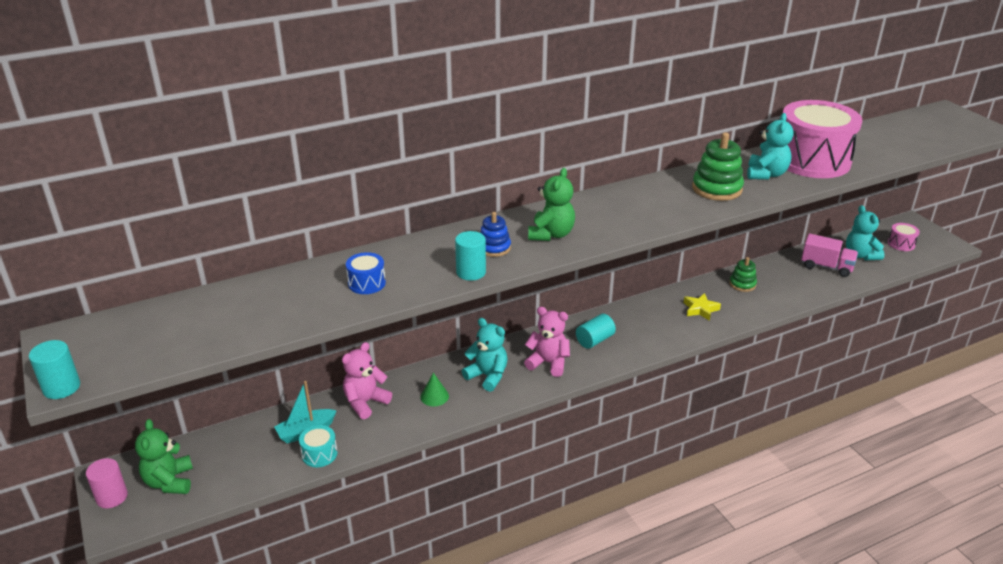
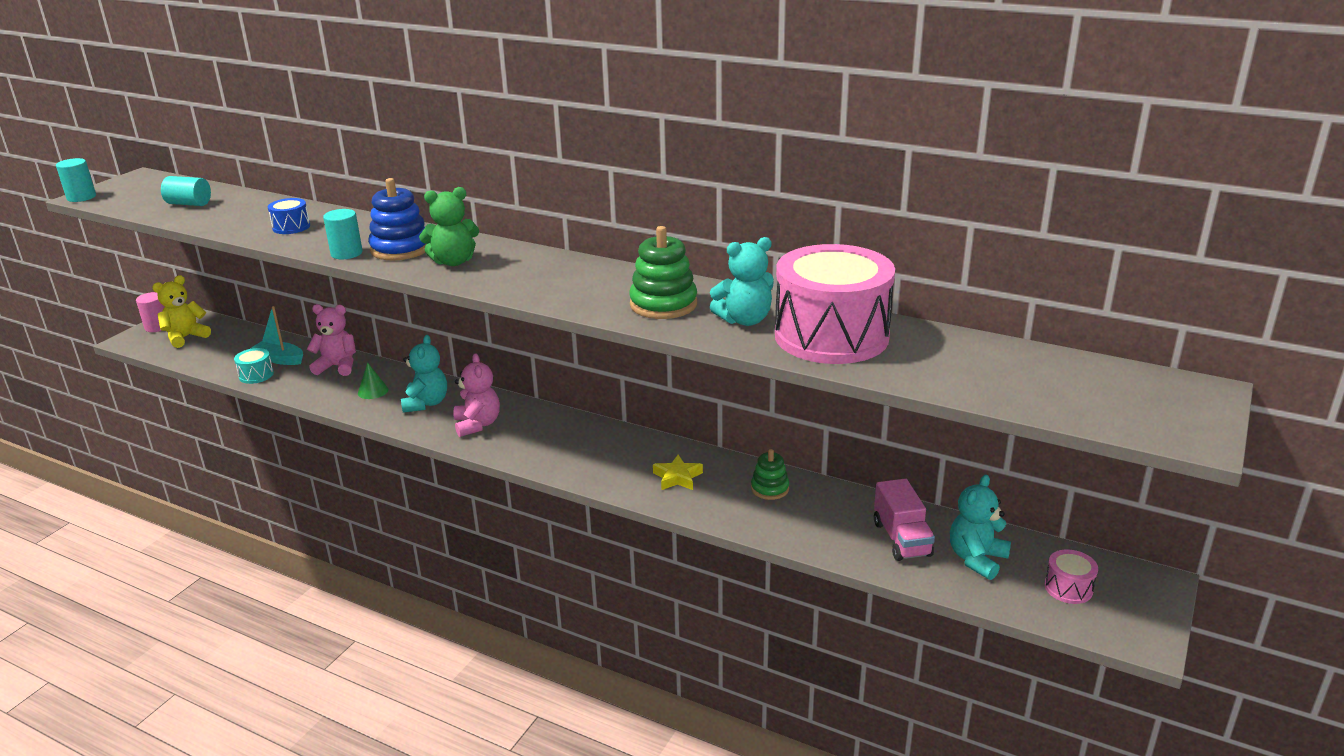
camera: 55 degrees right, 5 degrees down
green teddy bear [135,419,193,494] -> yellow teddy bear [152,275,211,348]
blue stacking toy [480,212,511,257] -> blue stacking toy [368,178,426,260], size x1.65
turquoise cylinder [576,314,616,349] -> turquoise cylinder moved to [161,176,211,206]

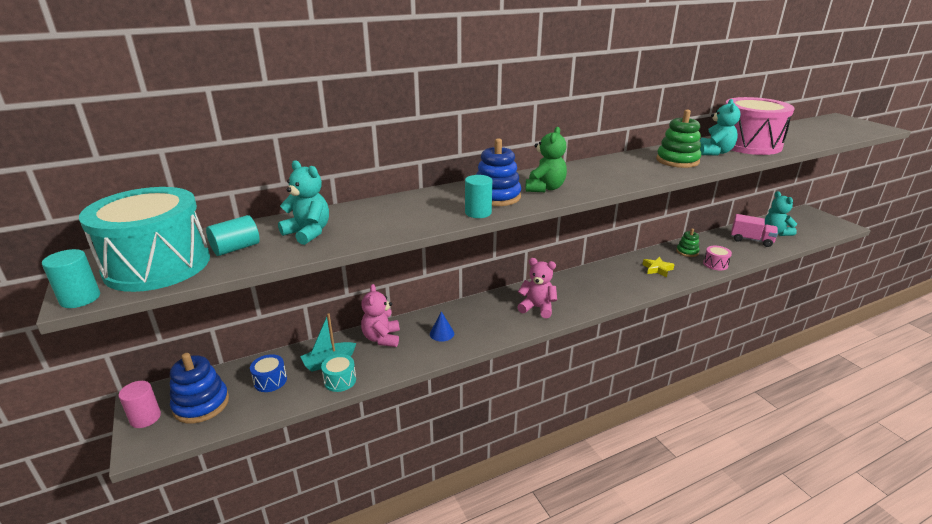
camera: 55 degrees left, 0 degrees up
yellow teddy bear [152,275,211,348] -> blue stacking toy [170,353,229,423]
blue drum [268,198,310,234] -> blue drum moved to [250,354,287,392]
pink teddy bear [307,304,356,376] -> pink teddy bear turned 45 degrees counterclockwise [361,284,400,347]
green cone [358,363,388,399] -> blue cone [430,311,454,342]
turquoise teddy bear [401,335,447,413] -> turquoise teddy bear moved to [278,160,329,245]
pink drum [1044,549,1098,604] -> pink drum moved to [703,246,732,270]
none -> turquoise drum [79,187,210,292]

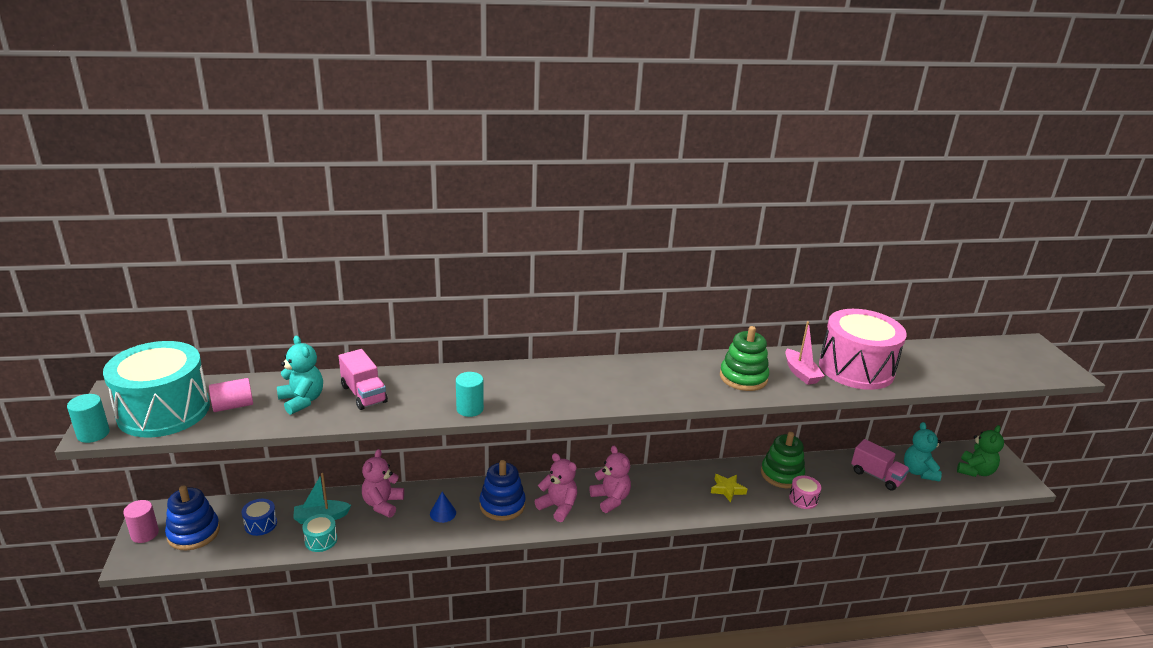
camera: 15 degrees right, 0 degrees up
turquoise cylinder [206,215,260,256] -> pink cylinder [209,378,253,412]
blue stacking toy [476,138,521,206] -> blue stacking toy moved to [479,460,526,521]
green teddy bear [526,127,567,192] -> green teddy bear moved to [957,425,1004,477]
green stacking toy [676,229,700,257] -> green stacking toy [761,432,805,488], size x1.65
turquoise teddy bear [700,99,741,156] -> pink boat [785,321,824,385]
none -> pink truck [339,349,388,410]
none -> pink teddy bear [589,446,631,513]

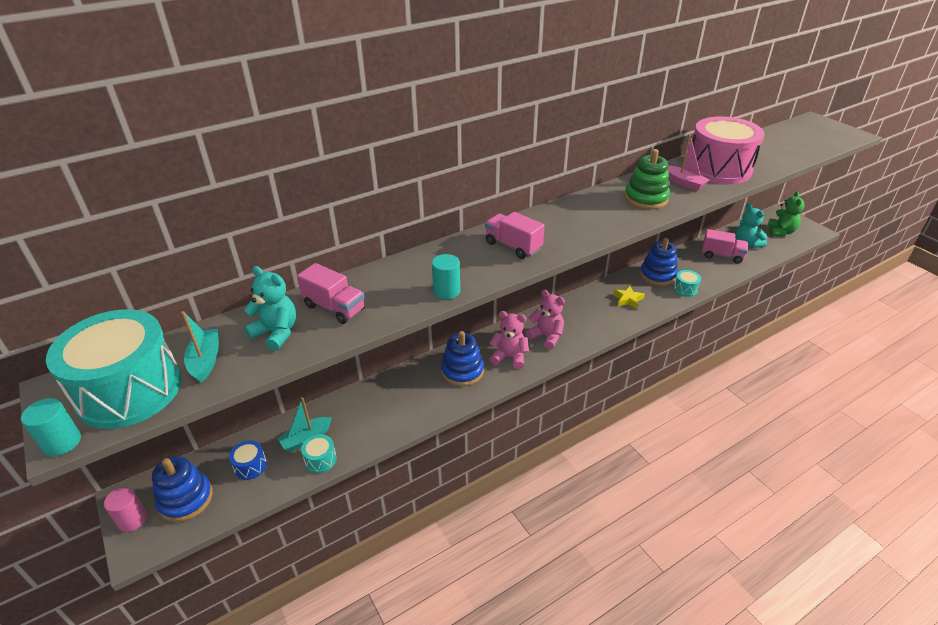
camera: 20 degrees left, 10 degrees up
pink cylinder [209,378,253,412] -> turquoise boat [181,311,219,383]
pink teddy bear [362,449,404,518] -> none
blue cone [430,492,456,523] -> none
green stacking toy [761,432,805,488] -> blue stacking toy [640,238,678,286]
pink drum [789,476,821,509] -> turquoise drum [674,270,701,297]
none -> pink truck [485,212,545,259]

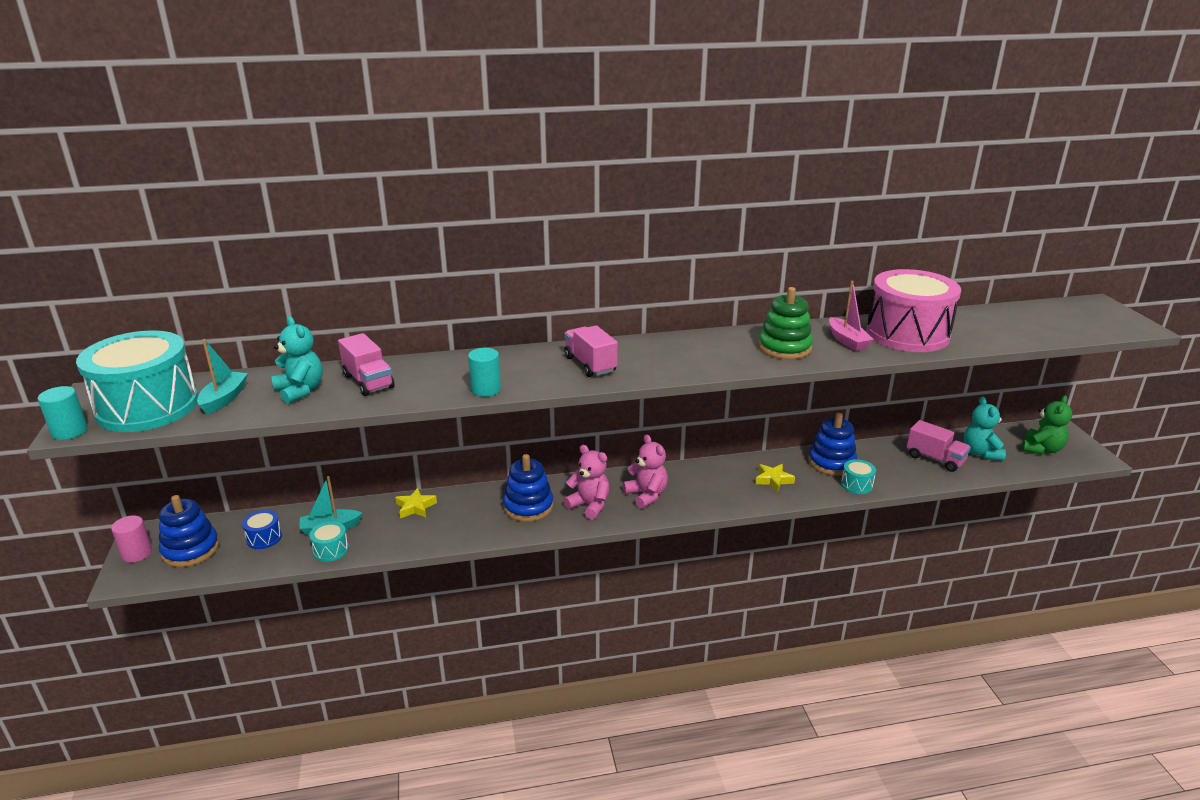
camera: 20 degrees right, 10 degrees down
none -> yellow star [395,488,437,518]

